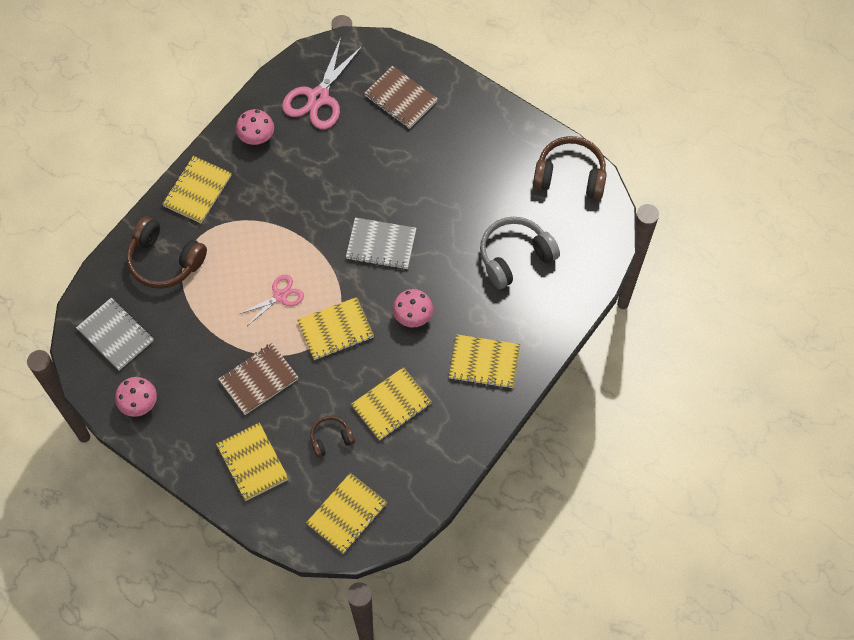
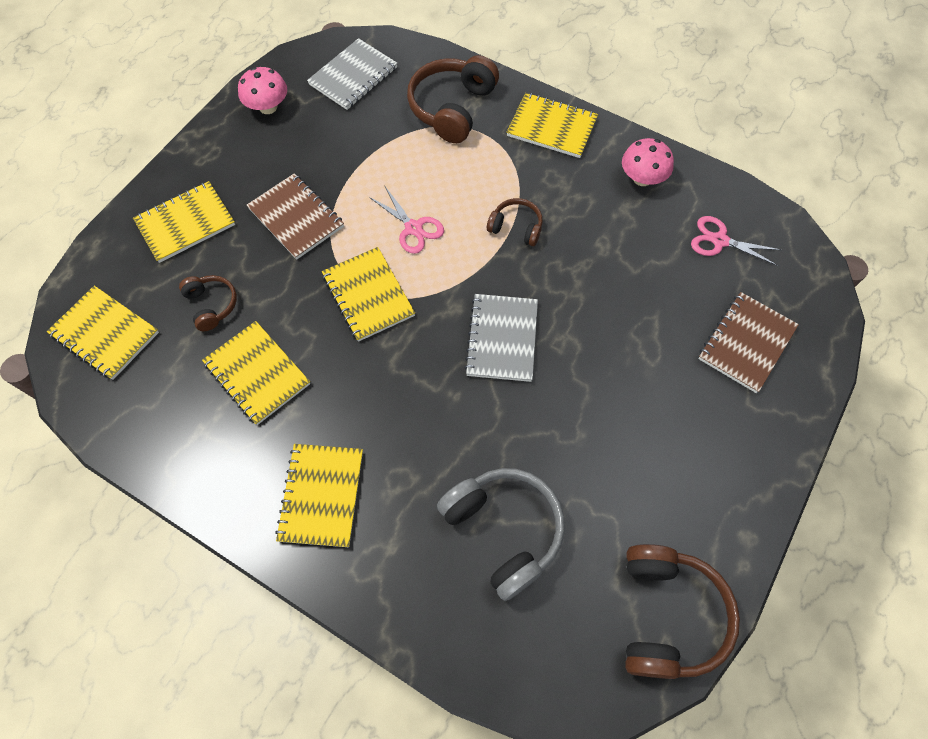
camera: 85 degrees right, 0 degrees up
pink scissors [282,38,363,129] -> pink scissors [691,216,781,266], size x0.58
pink mushroom [393,289,433,327] -> none
none -> brown headphones [487,198,543,246]

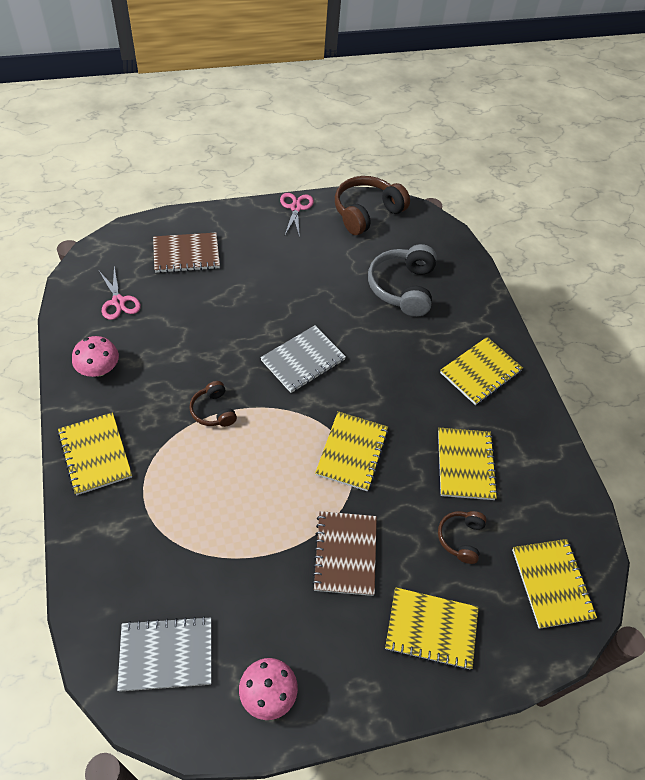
camera: 140 degrees left, 10 degrees down
pink scissors [369,187,444,254] -> pink scissors moved to [280,193,314,238]
brown headphones [407,55,499,143] -> none

